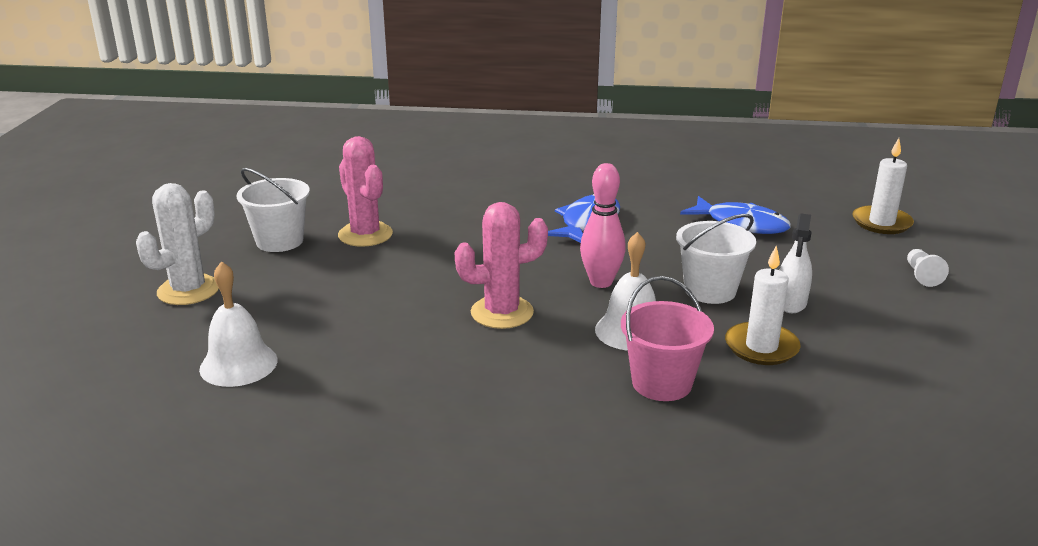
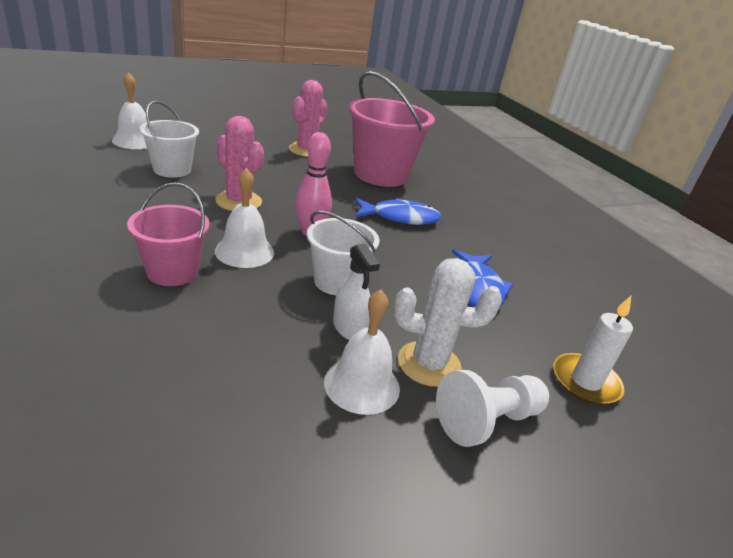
camera: 55 degrees right, 5 degrees up
white cactus [136,183,219,305] -> white cactus moved to [394,258,502,387]
white bucket [236,168,310,252] -> white bucket moved to [140,101,199,178]
white candle [725,246,801,365] -> none
white spray bottle [780,214,812,313] -> white spray bottle turned 105 degrees counterclockwise [333,243,380,340]
white pawn [907,249,949,287] -> white pawn [436,370,549,447], size x1.81
none -> white bell [324,290,400,415]
none -> pink bucket [348,71,435,187]

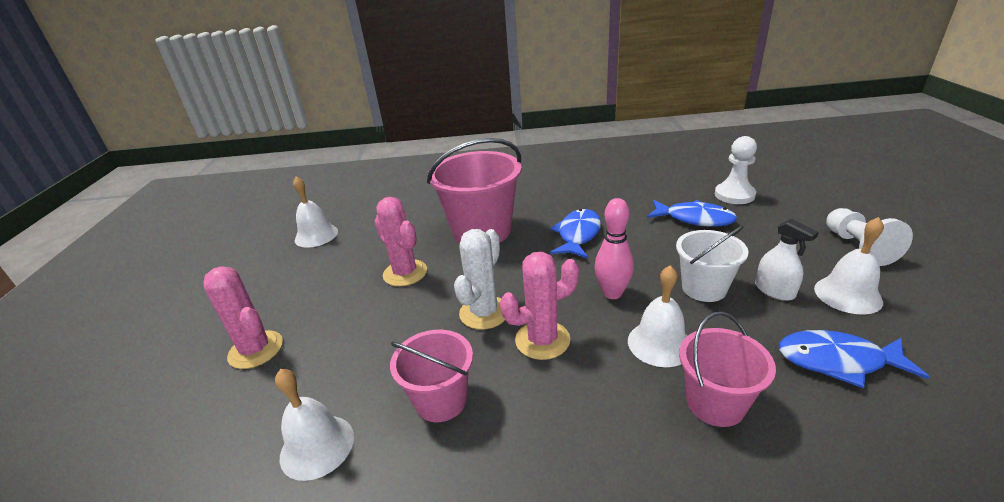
camera: 60 degrees left, 0 degrees up
white bucket [140,101,199,178] -> pink bucket [390,330,473,422]
white spray bottle [333,243,380,340] -> white spray bottle turned 60 degrees clockwise [755,219,819,301]
white cactus [394,258,502,387] -> white cactus moved to [454,229,505,330]
white candle [553,296,633,405] -> none
none -> pink cactus [203,266,283,369]
none -> white bell [293,176,338,248]
none -> white pawn [715,136,757,204]
none -> blue fish [779,330,929,388]

